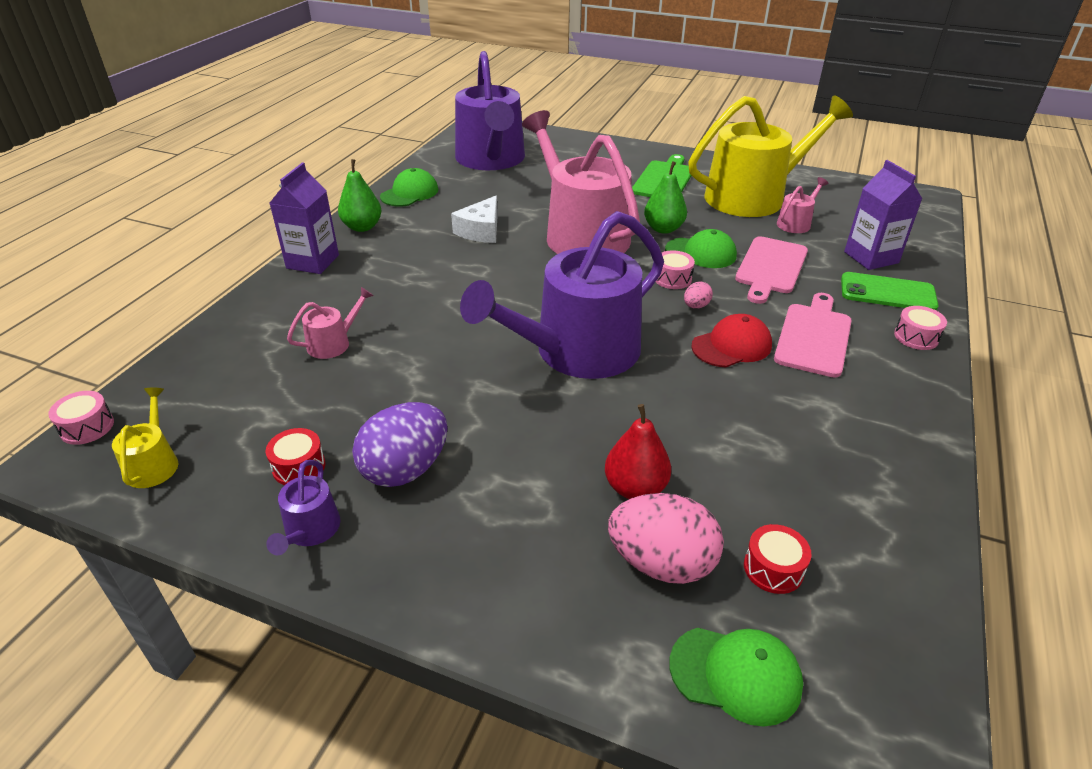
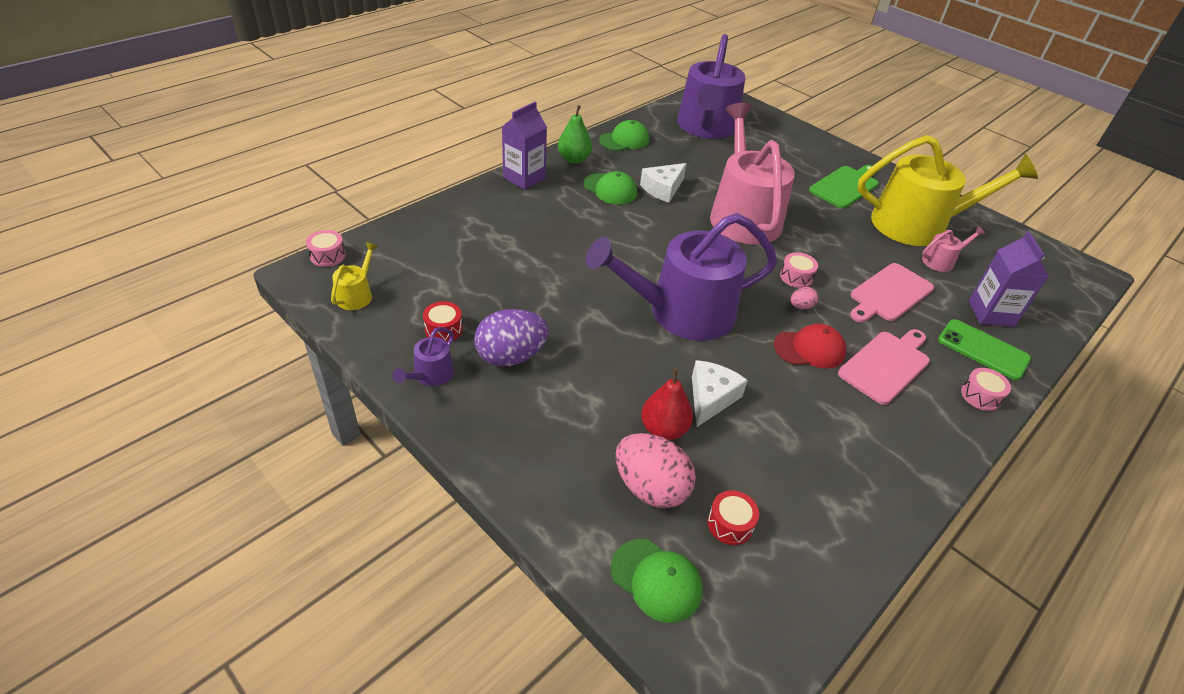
camera: 20 degrees right, 5 degrees up
pink watering can [287,287,374,359] -> none
green pear [644,161,687,234] -> none
green cap [665,229,737,268] -> green cap moved to [584,171,637,205]
none -> white cheese [692,360,748,428]

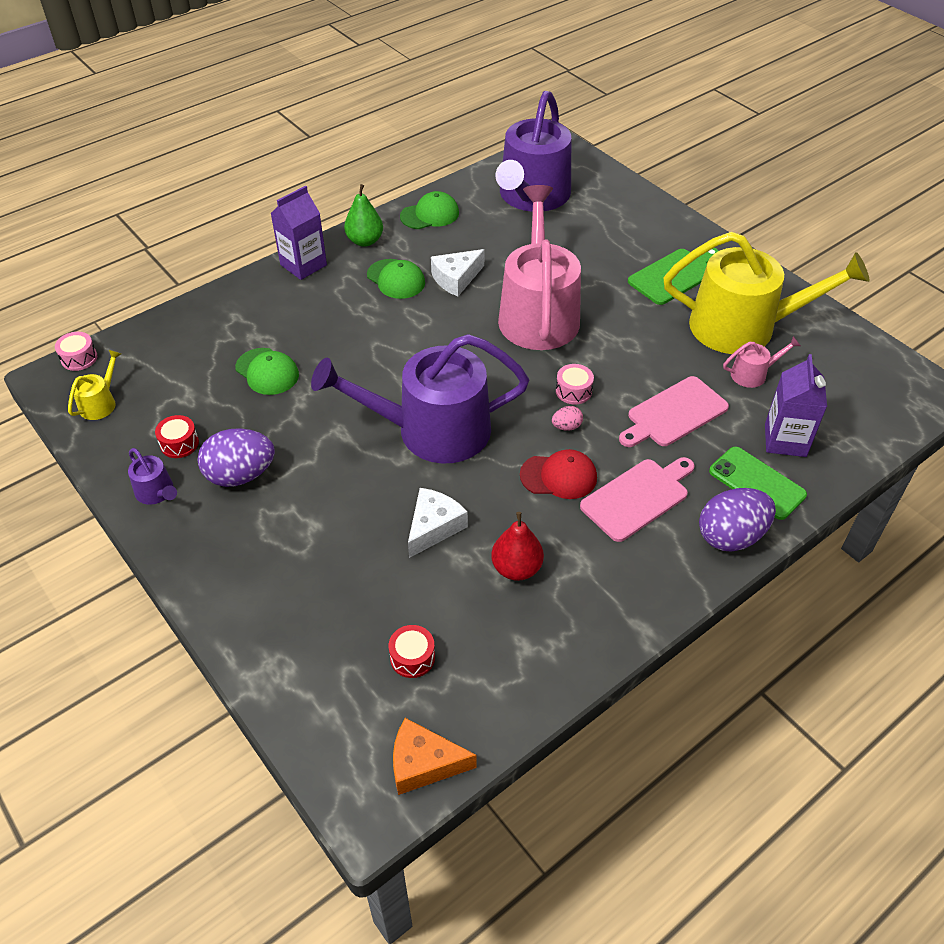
camera: 10 degrees right, 5 degrees up
purple watering can [393,327,454,386] -> purple watering can turned 75 degrees counterclockwise [128,448,177,505]
green cap [611,539,703,623] -> green cap moved to [235,348,299,395]
pink egg [615,433,696,508] -> none
red pear [641,368,693,440] -> red pear moved to [491,512,544,581]
pink drum [961,368,1011,411] -> purple egg [699,488,776,551]
none -> orange cheese [393,718,476,795]

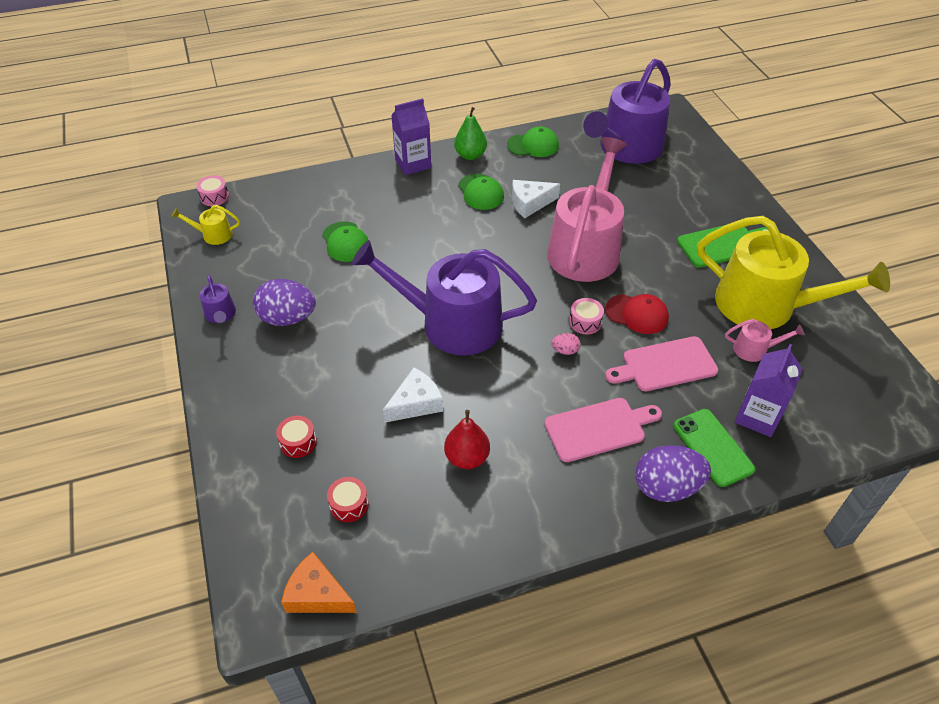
camera: 20 degrees right, 0 degrees up
yellow watering can [68,350,121,420] -> yellow watering can turned 135 degrees counterclockwise [171,205,240,245]
red drum [155,415,199,458] -> red drum moved to [276,416,317,458]
red cap [520,449,597,499] -> red cap moved to [605,294,669,334]

